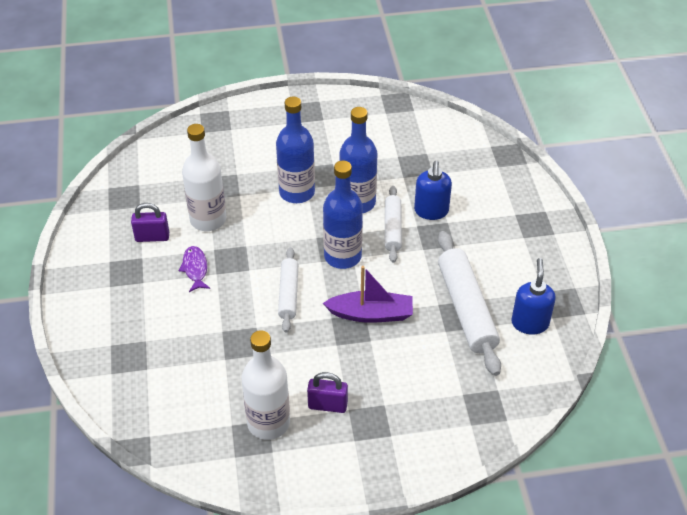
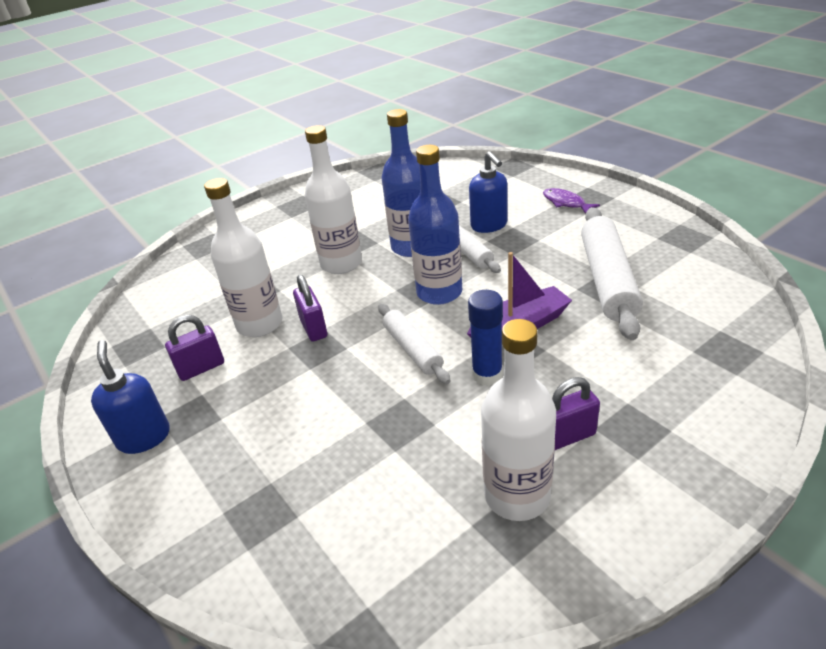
camera: 25 degrees left, 10 degrees down
purple fish [178,246,210,292] -> purple fish moved to [543,188,600,214]
blue bottle [276,97,315,203] -> white bottle [305,125,362,274]
white rolling pin [438,231,501,376] -> white rolling pin turned 45 degrees clockwise [581,207,643,340]
blue soap dispenser [511,258,556,334] -> blue soap dispenser moved to [91,340,170,454]
none -> purple padlock [293,275,327,342]
none -> blue glue stick [468,290,503,386]

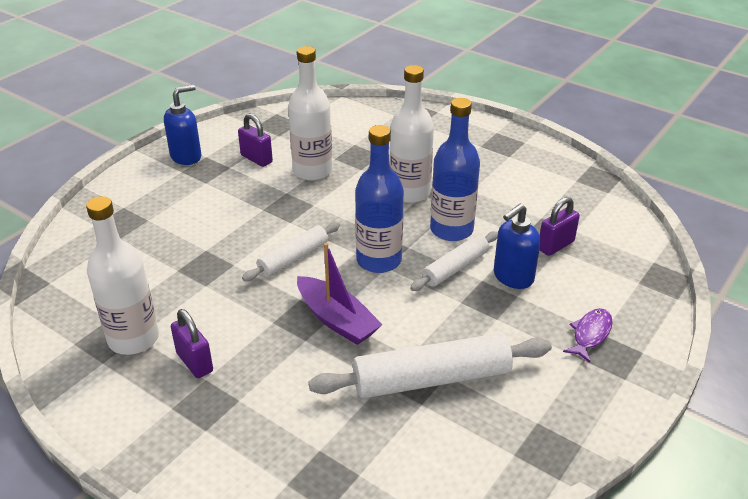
camera: 70 degrees right, 0 degrees up
purple padlock [293,275,327,342] -> purple padlock moved to [539,197,580,256]
blue glue stick [468,290,503,386] -> none

